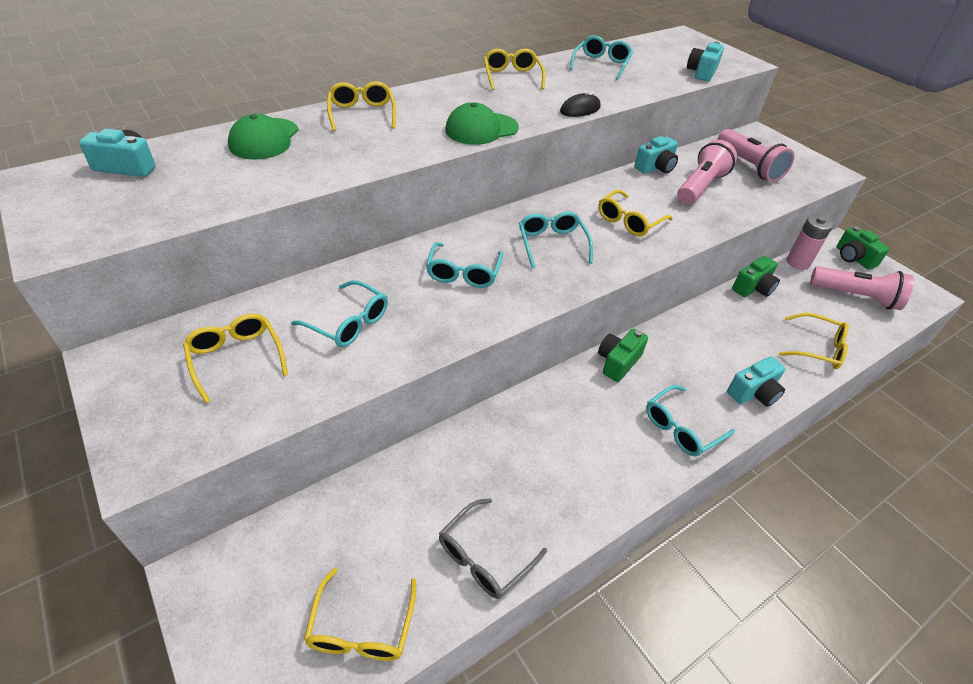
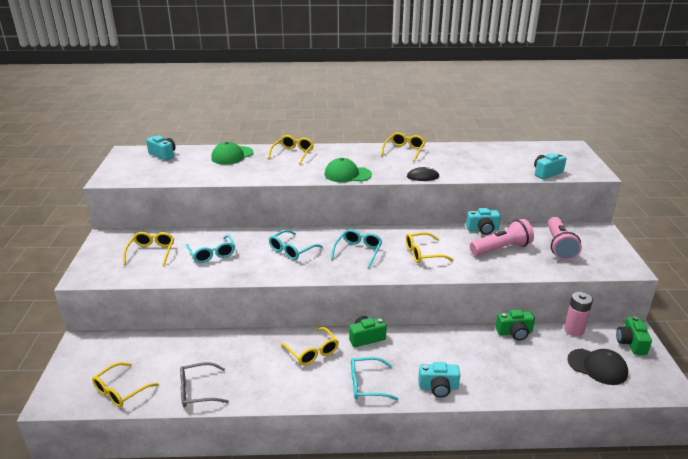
camera: 35 degrees right, 15 degrees down
turquoise glasses [569,35,633,80] -> none
yellow glasses [779,313,849,369] -> yellow glasses moved to [281,327,339,365]
pink flashlight [810,266,914,310] -> black cap [567,349,628,385]

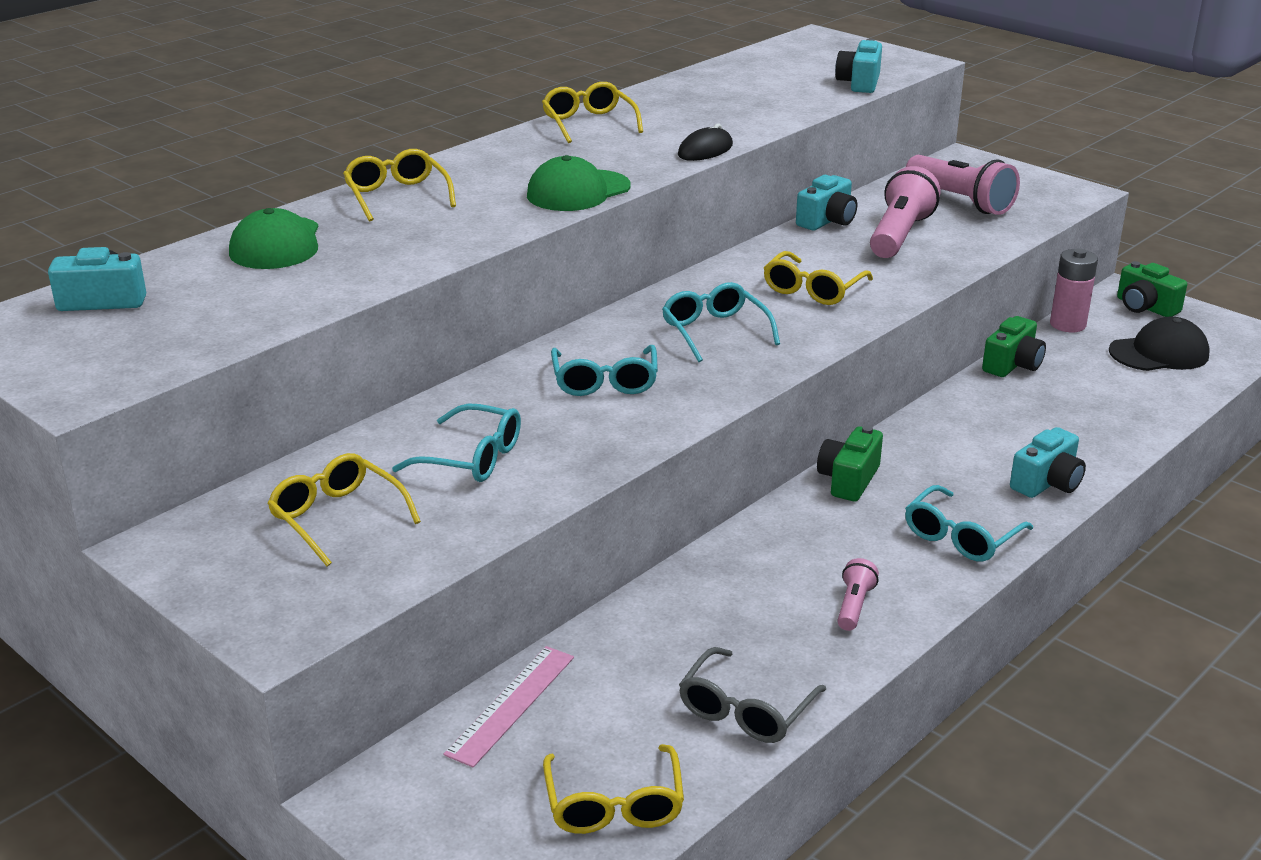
camera: 45 degrees left, 0 degrees up
yellow glasses [281,327,339,365] -> none
none -> pink ruler [444,646,574,767]
none -> pink flashlight [837,558,879,631]

